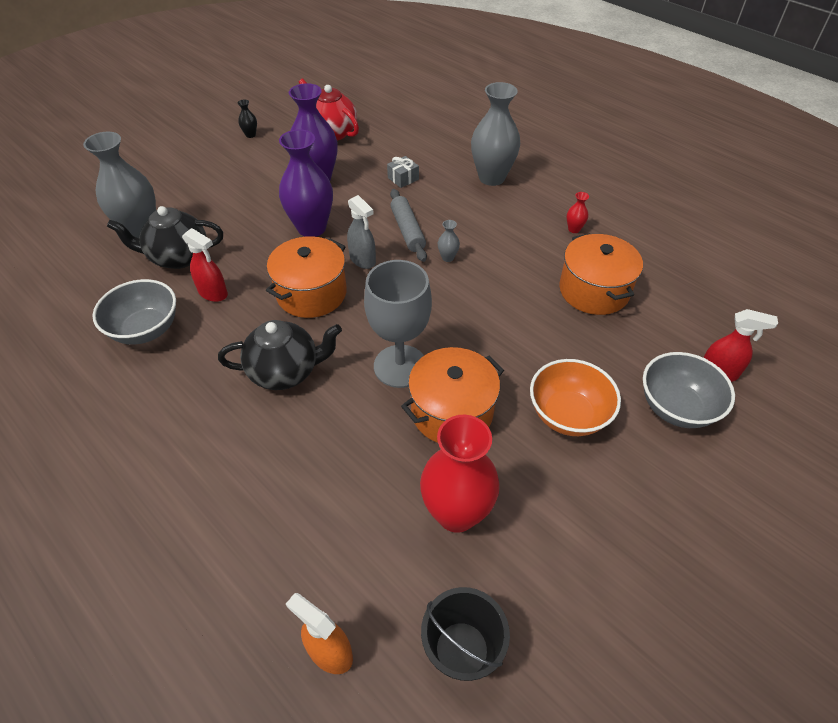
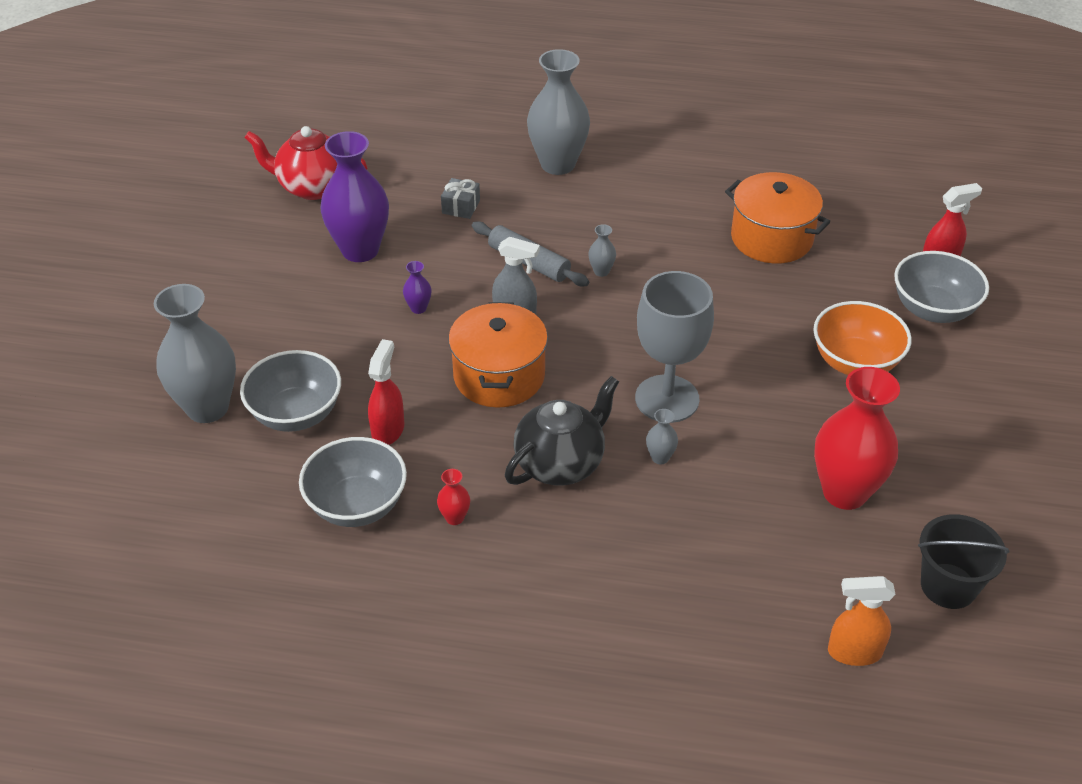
camera: 35 degrees left, 5 degrees down
black teapot [107,206,223,269] -> grey bowl [240,350,341,432]
red spray bottle [182,228,228,302] -> red spray bottle turned 75 degrees counterclockwise [368,339,405,445]
black vase [238,100,257,138] -> none
purple vase [279,129,333,237] -> purple vase [403,261,432,314], size x0.41
orange pot [401,347,504,443] -> none
red vase [567,192,589,233] -> red vase moved to [437,469,470,525]
none -> grey vase [646,409,678,464]

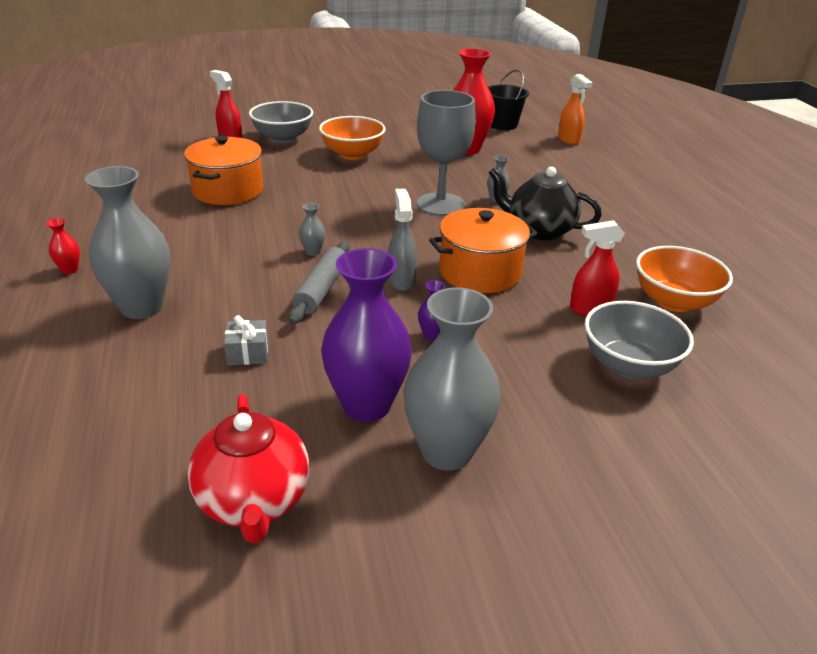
camera: 115 degrees left, 10 degrees down
grey vase [154,284,236,423] -> grey vase moved to [403,287,501,471]
grey bowl [299,437,407,527] -> orange bowl [636,246,733,312]
red vase [437,469,470,525] -> red vase moved to [46,218,80,274]

